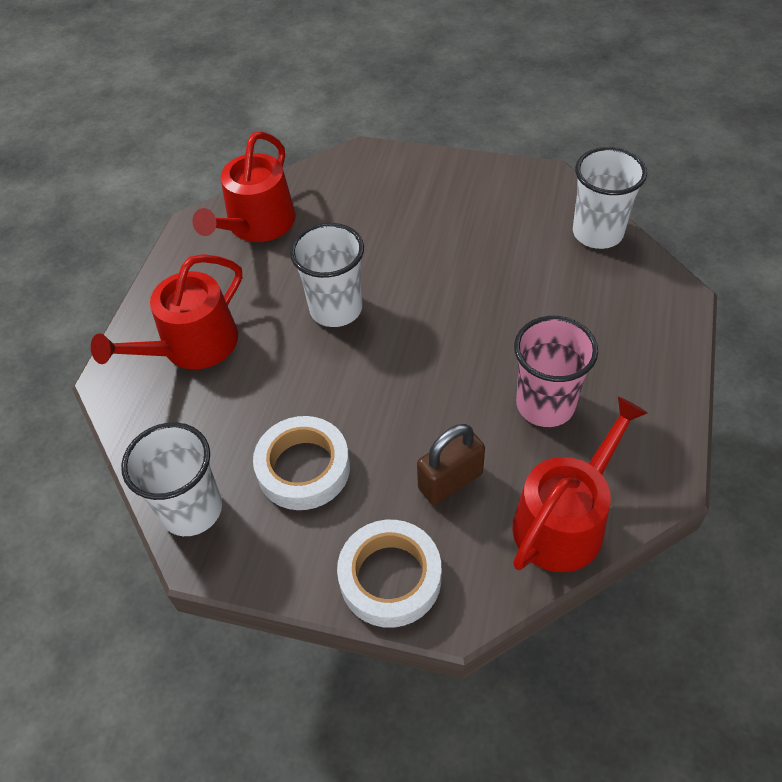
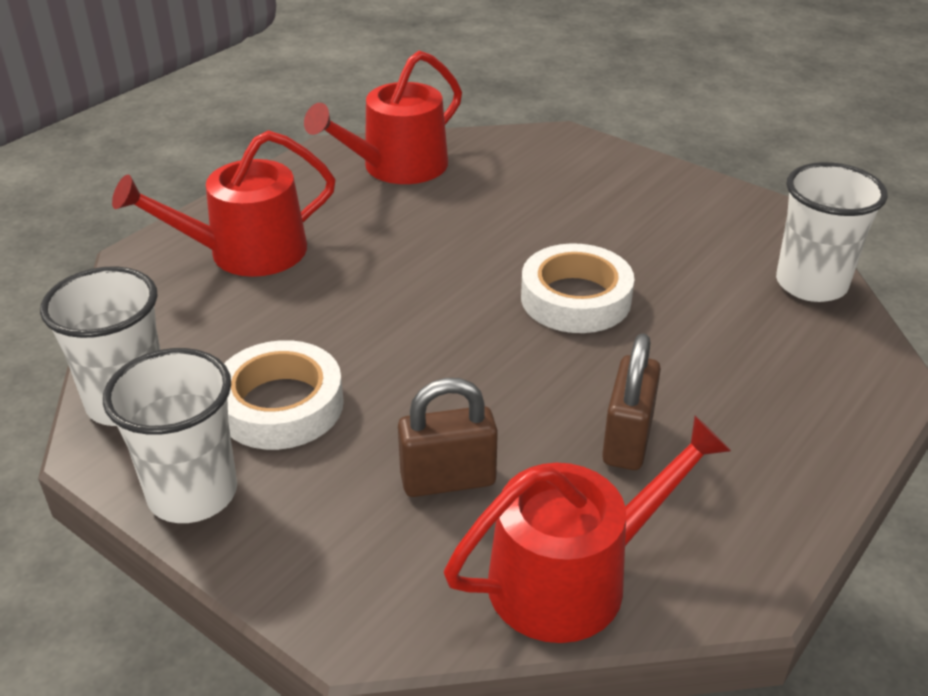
camera: 20 degrees right, 15 degrees down
white cup [290,223,364,327] -> white cup moved to [103,348,237,523]
white tape [337,520,441,628] -> white tape moved to [521,243,634,333]
pink cup [514,316,598,427] -> brown padlock [602,333,661,470]

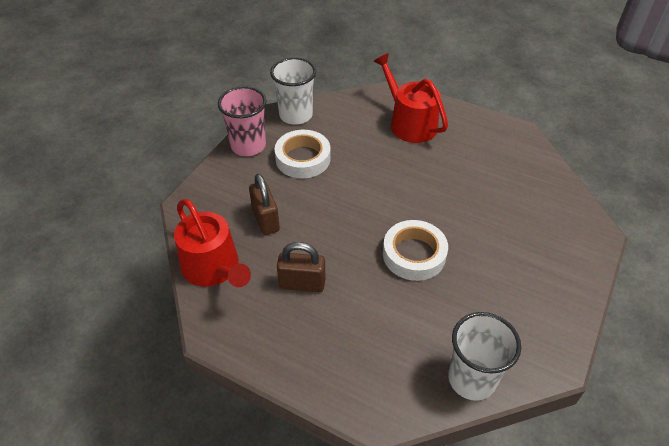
camera: 80 degrees right, 10 degrees up
white cup [103,348,237,523] -> pink cup [218,86,267,156]
red watering can [304,51,462,184] -> none

